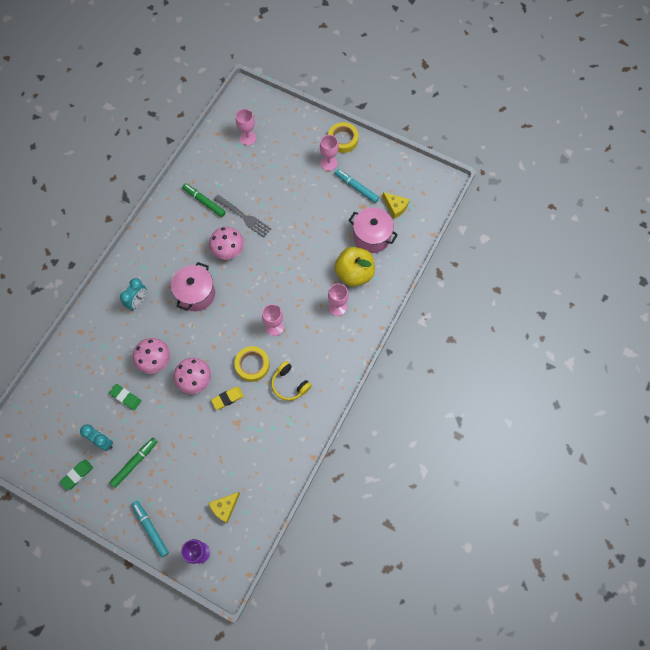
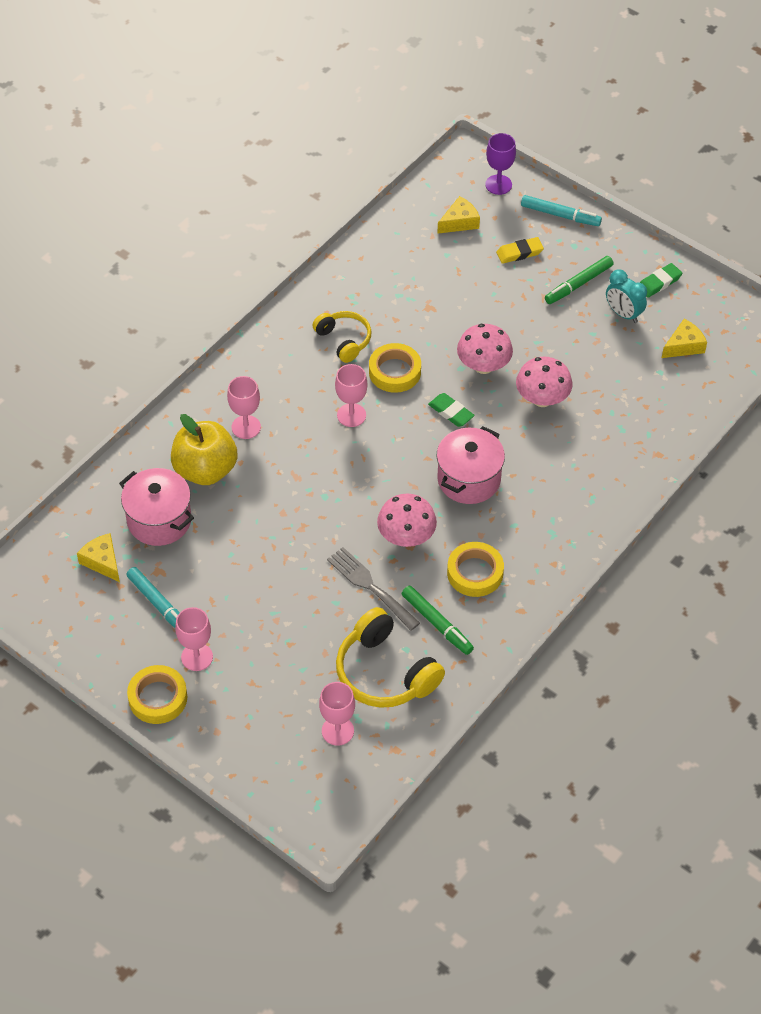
camera: 170 degrees left, 15 degrees down
green eraser [109,384,141,410] -> green eraser moved to [428,393,475,427]
turquoise clock [120,278,147,311] -> none
turquoise marker [131,501,169,557] -> turquoise marker turned 45 degrees counterclockwise [521,195,602,226]
yellow eraser [211,387,244,410] -> yellow eraser moved to [496,237,544,264]
none -> yellow headphones [336,607,445,708]
none -> yellow tape [447,542,504,597]
none -> yellow cheese [662,319,707,358]

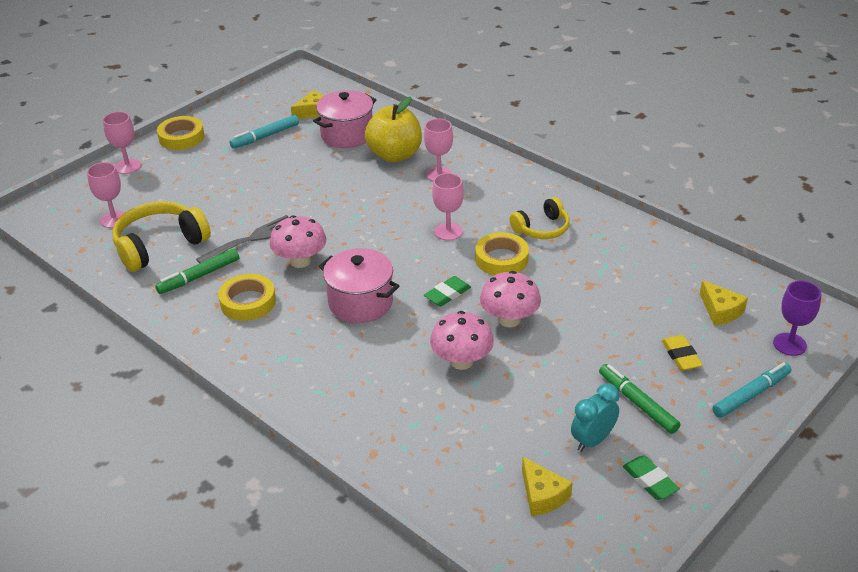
camera: 95 degrees right, 15 degrees down
pink goblet [175,607,213,671] -> pink goblet moved to [103,112,141,174]
turquoise marker [521,195,602,226] -> turquoise marker turned 150 degrees counterclockwise [712,362,791,418]

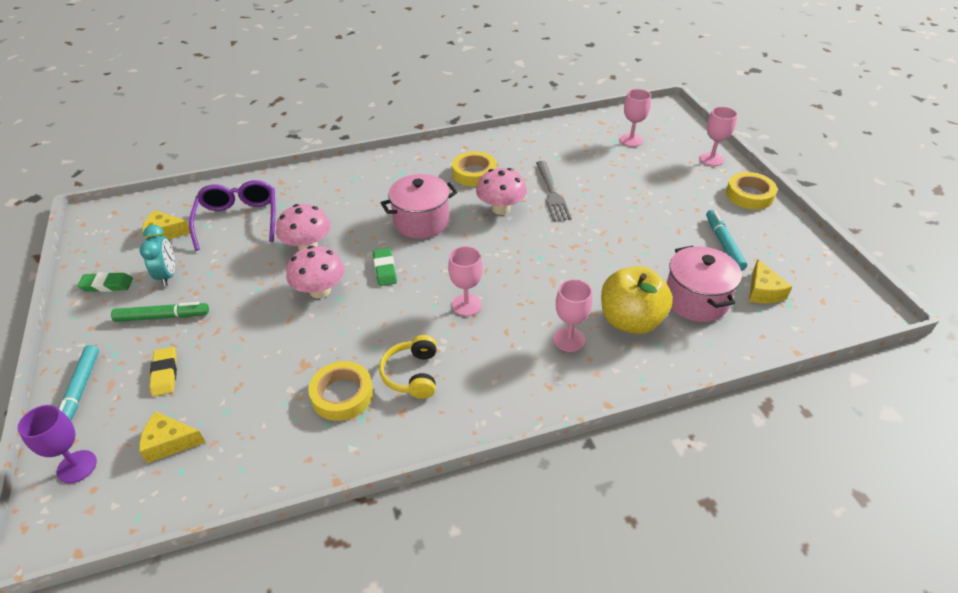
camera: 120 degrees right, 5 degrees up
yellow headphones [112,201,211,272] -> none
green marker [155,249,239,294] -> none
yellow tape [475,232,529,275] -> yellow tape moved to [308,361,373,421]
yellow eraser [662,335,703,371] -> yellow eraser turned 60 degrees clockwise [149,347,177,396]
none -> purple glasses [189,180,275,251]

